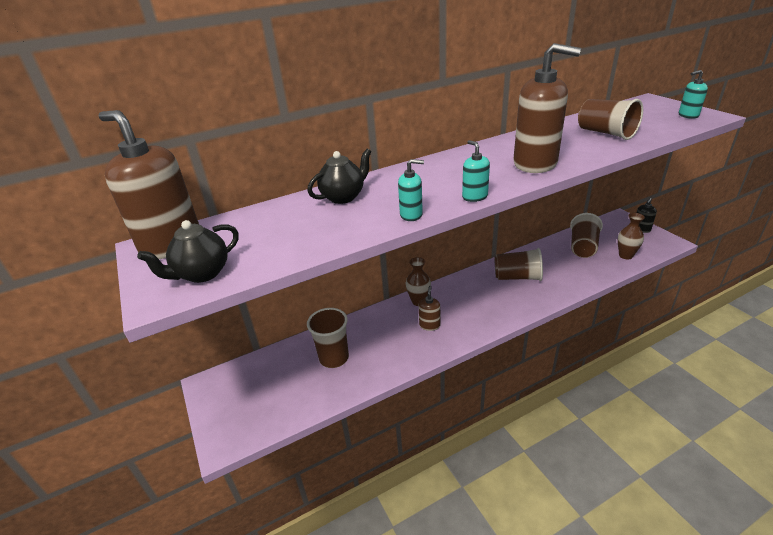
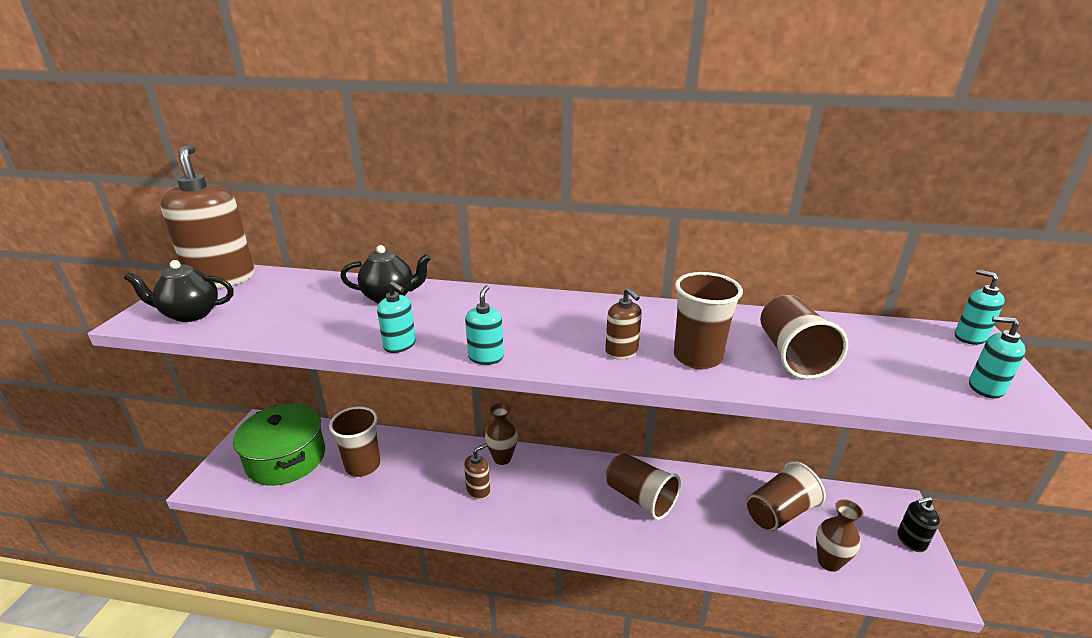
camera: 35 degrees right, 5 degrees down
brown soap dispenser [513,43,581,173] -> brown soap dispenser [605,288,642,360], size x0.46
none -> green pot [233,404,325,486]
none -> brown cup [674,272,743,369]
none -> turquoise soap dispenser [955,270,1005,345]

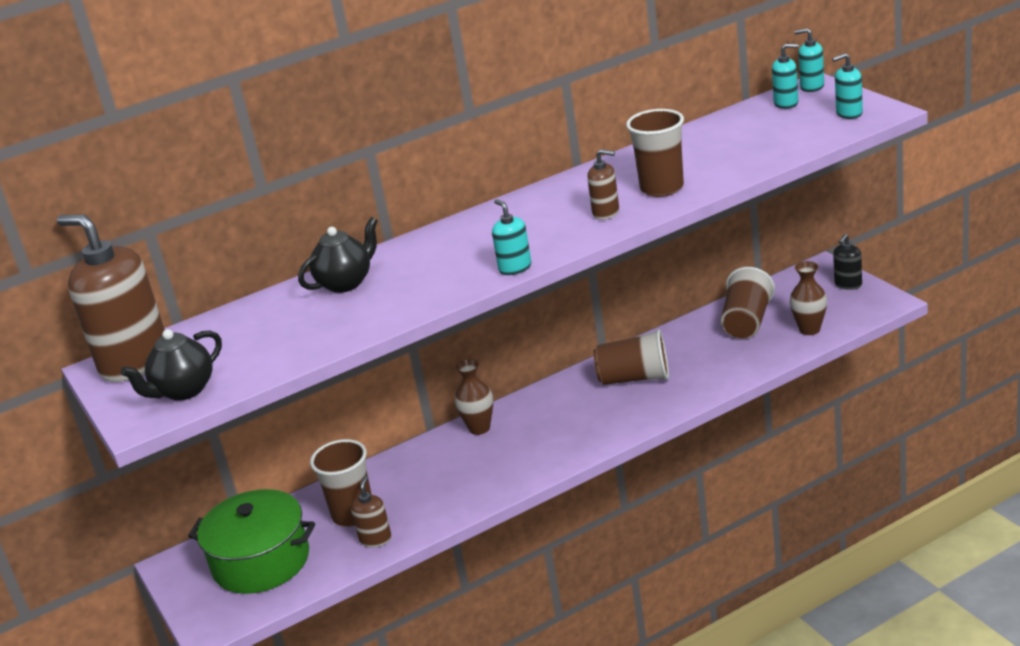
camera: 35 degrees left, 0 degrees up
turquoise soap dispenser [377,281,416,353] -> turquoise soap dispenser moved to [772,44,798,109]
brown soap dispenser [464,443,490,500] -> brown soap dispenser moved to [351,476,392,548]
brown cup [760,295,848,379] -> none

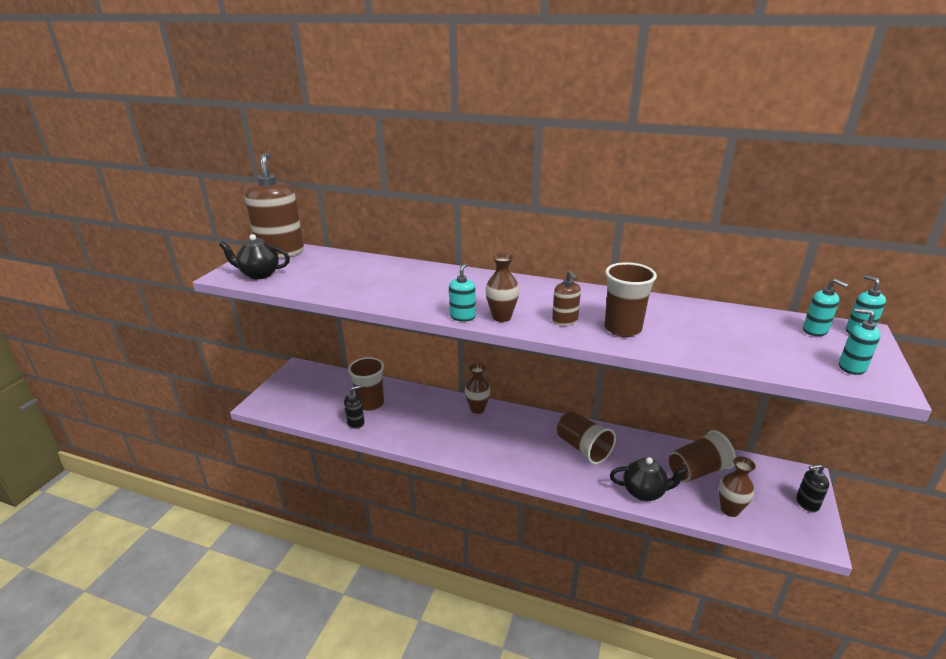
camera: 45 degrees right, 0 degrees up
green pot [188,489,315,594] -> none
black teapot [298,217,378,293] -> black teapot moved to [610,457,688,501]
brown soap dispenser [351,476,392,548] -> black soap dispenser [344,385,365,429]
none -> brown vase [486,253,519,322]

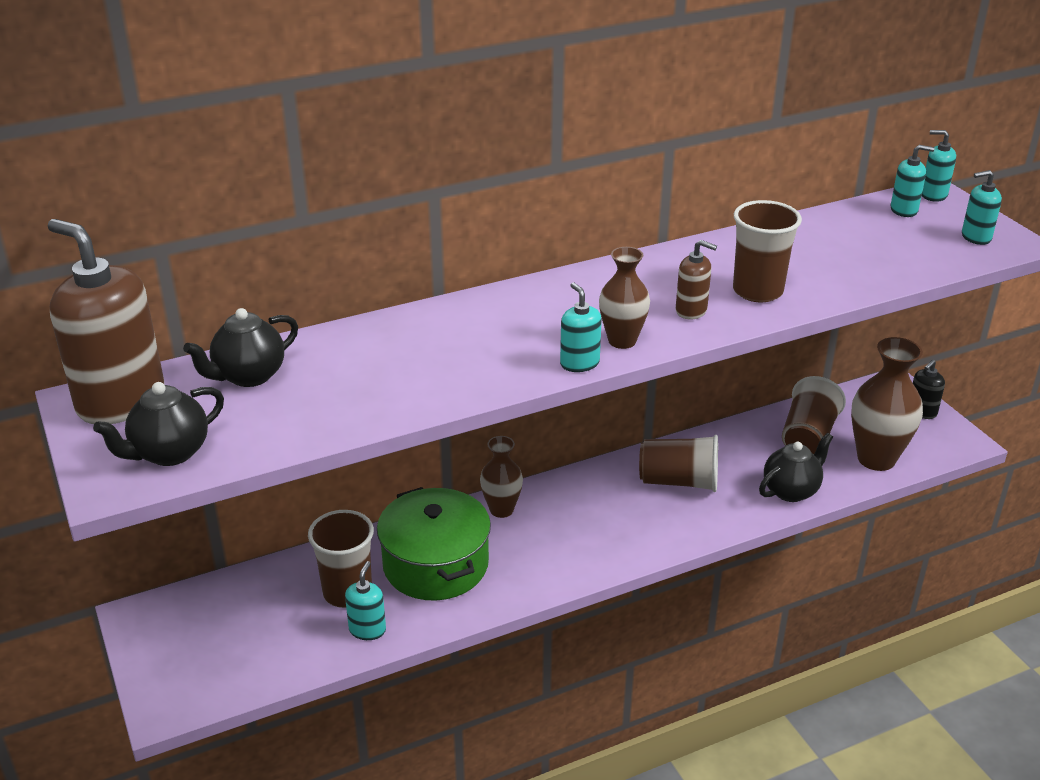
camera: 45 degrees left, 5 degrees up
black soap dispenser [344,385,365,429] -> turquoise soap dispenser [345,561,386,640]
brown vase [719,457,756,517] -> brown vase [851,337,923,471], size x1.66
none -> black teapot [183,308,298,387]
none -> green pot [377,487,491,601]

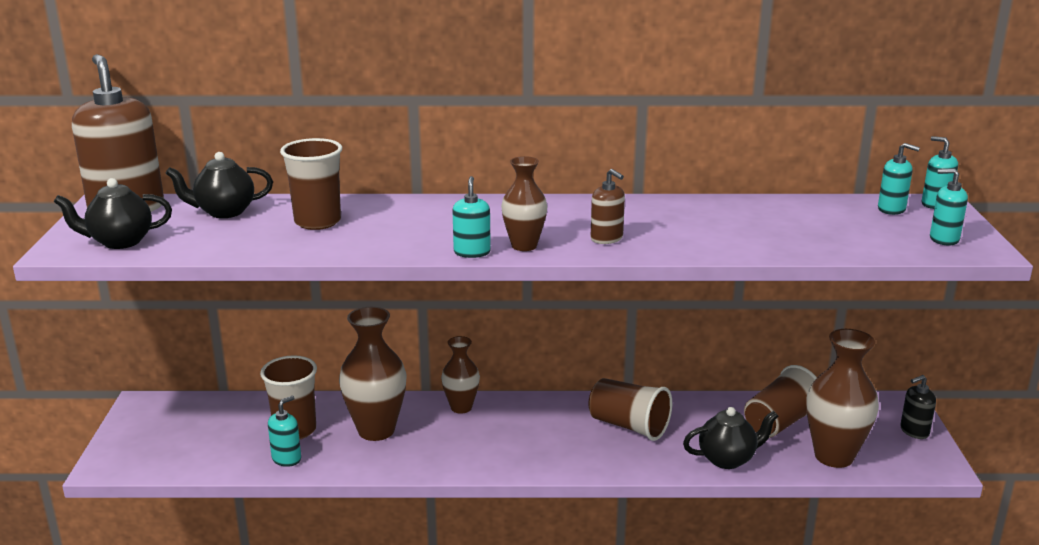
camera: 25 degrees right, 10 degrees down
green pot [377,487,491,601] -> brown vase [339,307,406,441]
brown cup [733,200,802,302] -> brown cup moved to [280,138,342,230]

